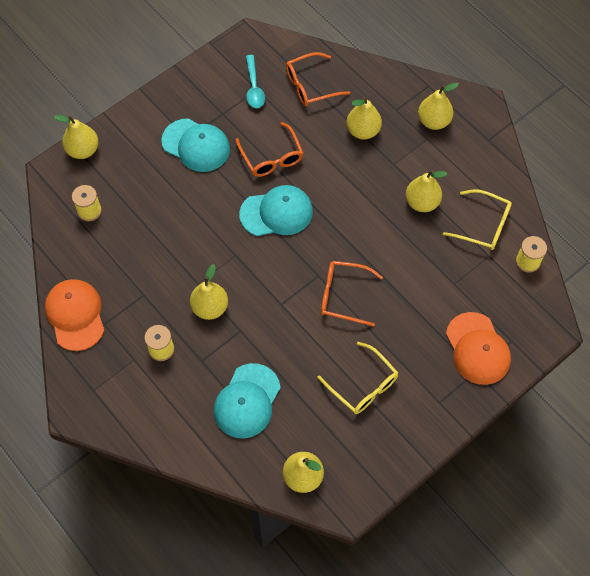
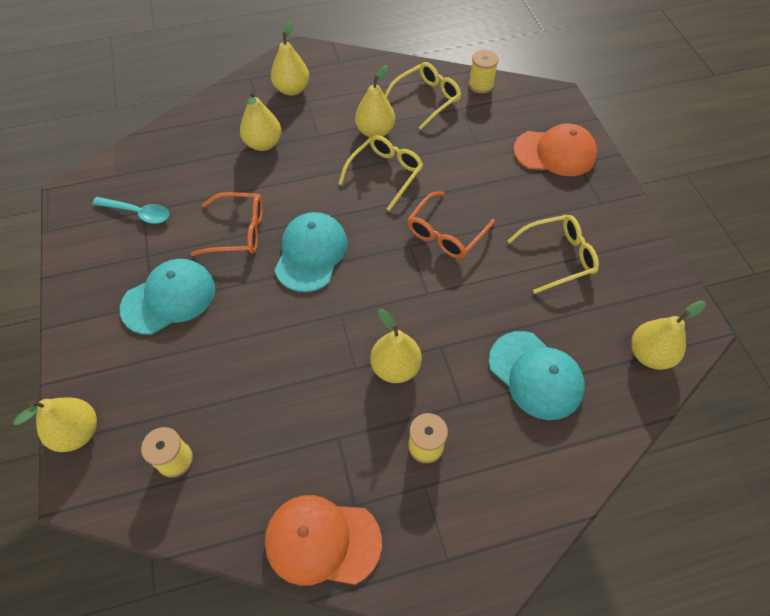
camera: 65 degrees left, 5 degrees down
orange glasses [286,52,350,106] -> none
none -> yellow glasses [339,135,423,211]

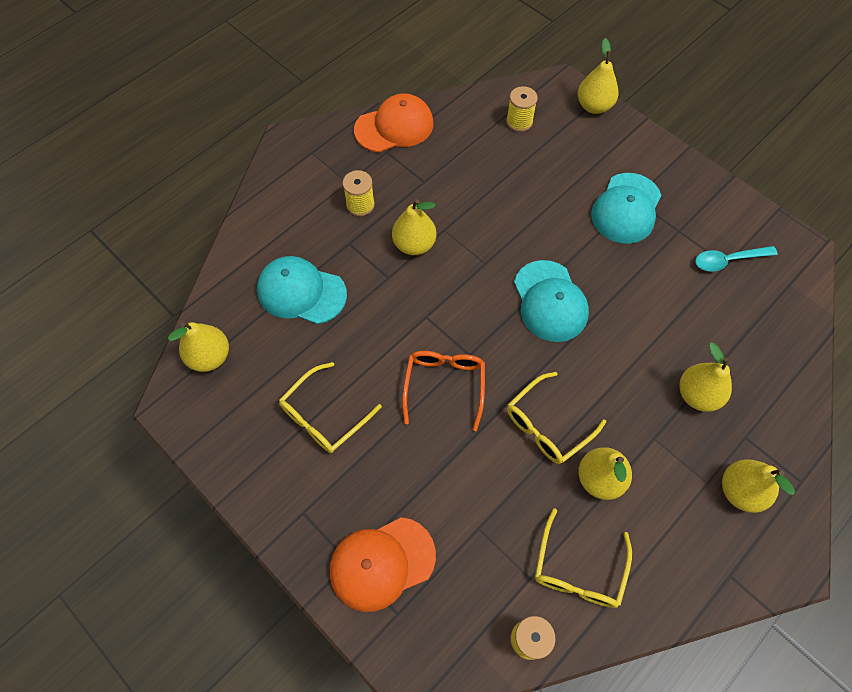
camera: 150 degrees right, 5 degrees up
orange glasses [191,192,263,256] -> none
yellow glasses [339,135,423,211] -> yellow glasses turned 45 degrees clockwise [507,372,606,464]

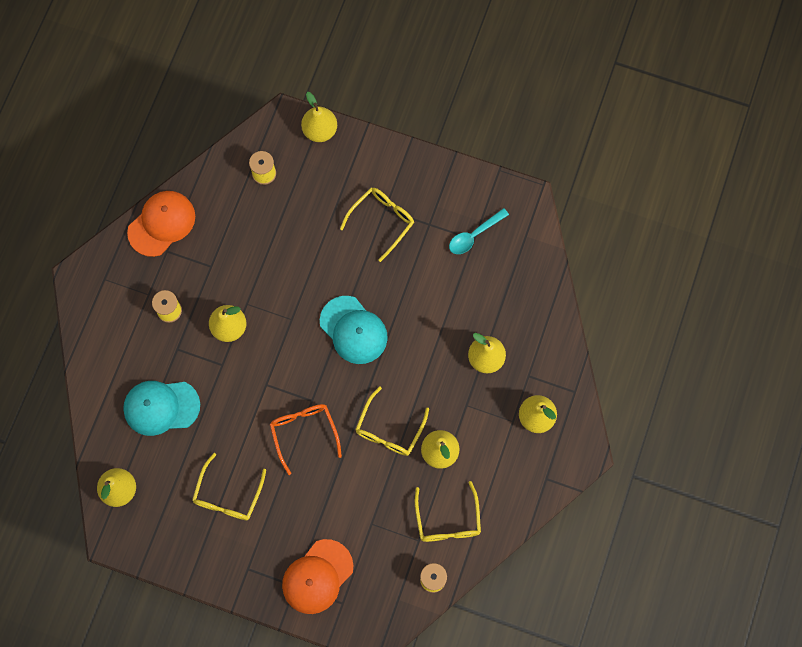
camera: 25 degrees left, 10 degrees up
turquoise cap [591,173,662,244] -> yellow glasses [340,188,414,262]

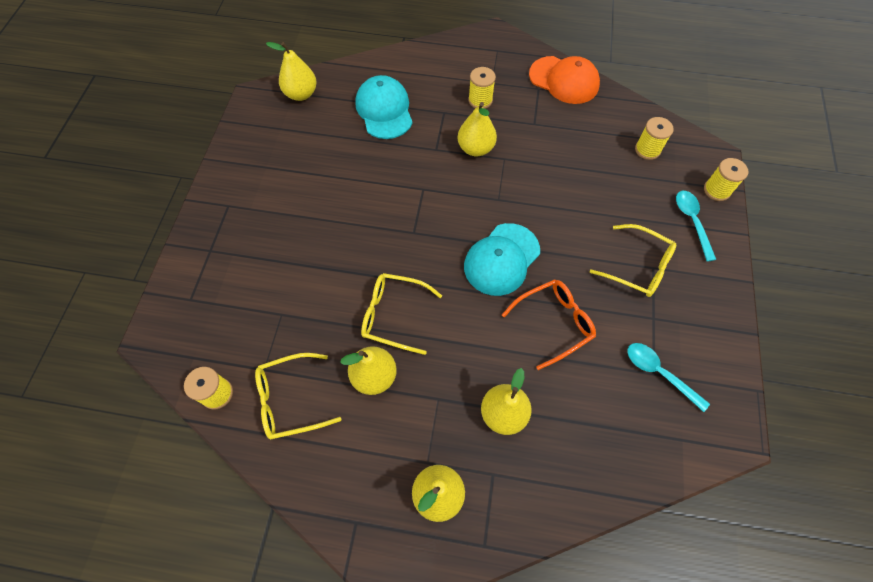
camera: 80 degrees right, 10 degrees down
yellow glasses [192,453,266,520] -> none
orange glasses [270,404,342,475] -> orange glasses moved to [502,279,596,370]
orange cap [282,539,354,614] -> none
yellow pear [301,92,337,142] -> yellow spool [704,158,748,201]
none -> turquoise spoon [676,191,716,261]

